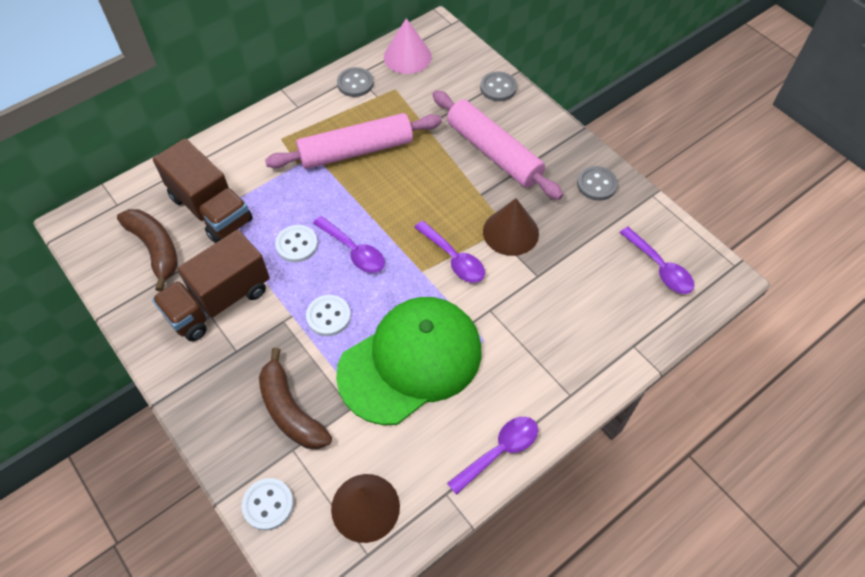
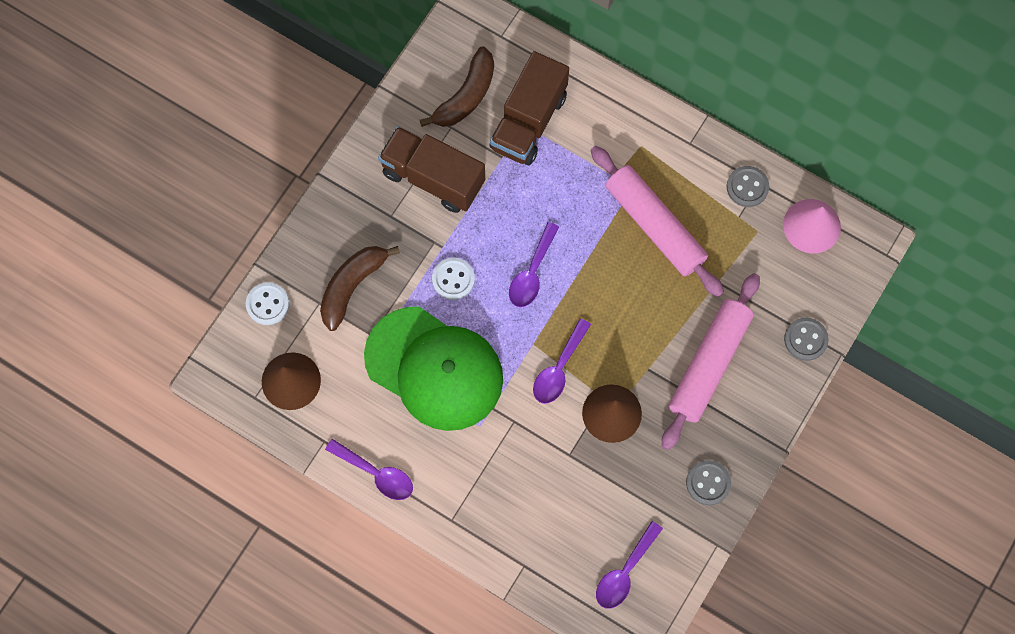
camera: 70 degrees right, 15 degrees up
white button [275,225,318,262] -> none

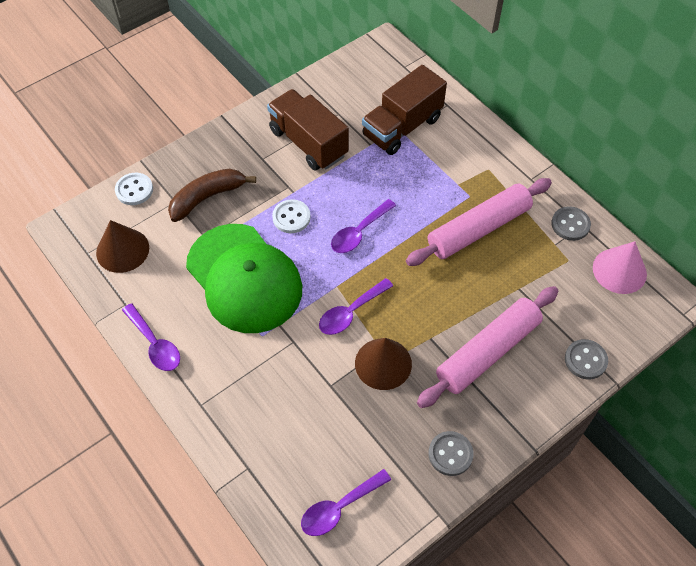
camera: 20 degrees right, 15 degrees down
brown banana [420,46,494,127] -> none
pink rolling pin [591,146,724,297] -> pink rolling pin turned 75 degrees clockwise [406,178,552,266]

